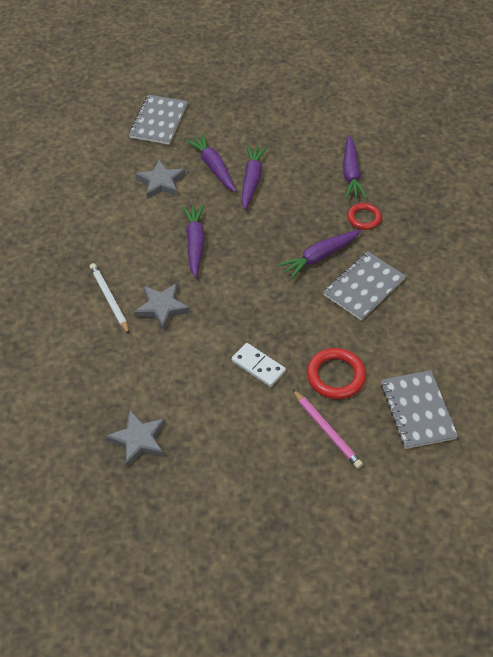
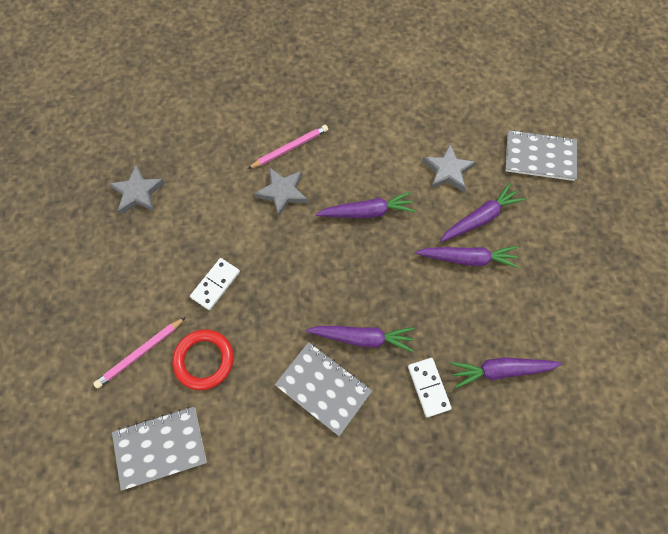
camera: 85 degrees right, 15 degrees up
white pencil [90,263,129,334] -> pink pencil [248,125,328,169]
purple carrot [278,229,361,279] -> purple carrot turned 135 degrees clockwise [306,326,415,352]
red ring [348,203,382,230] -> white domino [408,358,452,417]

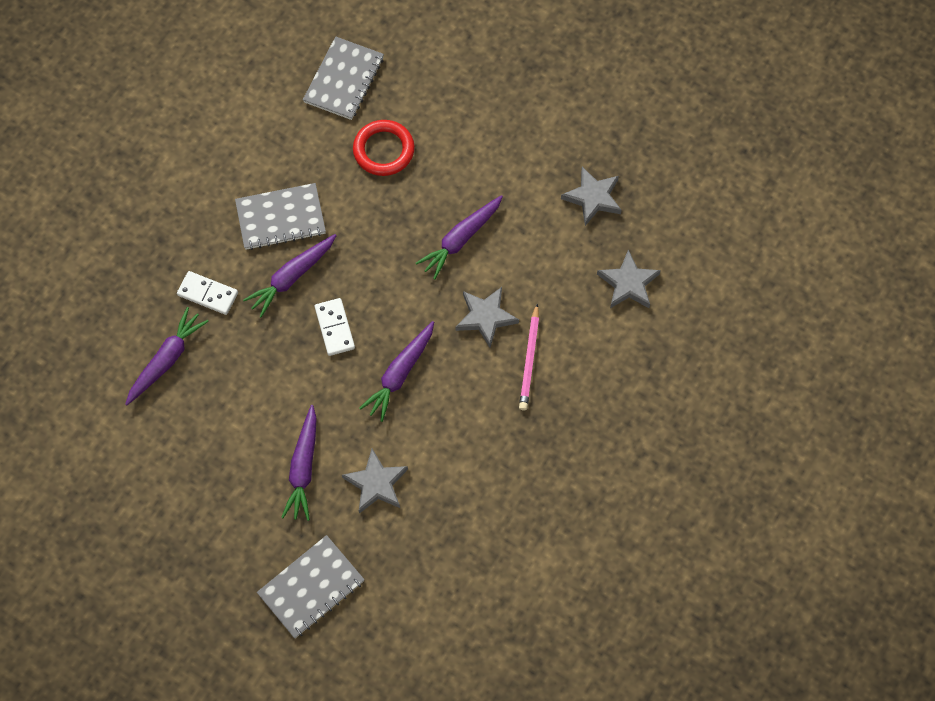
camera: 130 degrees right, 0 degrees up
pink pencil [93,317,186,389] -> none
white domino [190,258,240,310] -> white domino moved to [315,298,355,356]
purple carrot [415,246,519,268] -> purple carrot moved to [416,195,503,280]
none -> grey star [597,250,661,308]

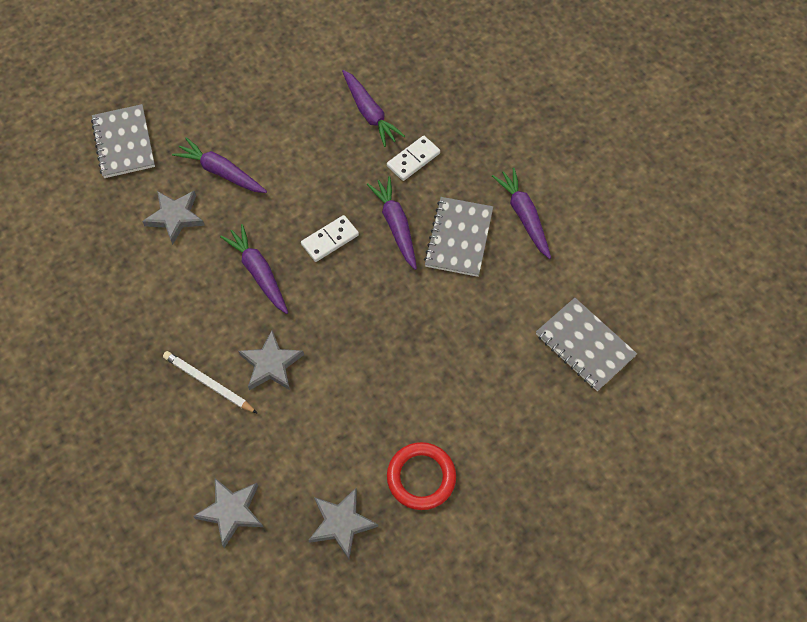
camera: 115 degrees right, 5 degrees down
white domino [315,298,355,356] -> white domino turned 45 degrees counterclockwise [301,215,359,262]
red ring [353,120,415,176] -> red ring moved to [387,442,456,510]
purple carrot [416,195,503,280] -> purple carrot moved to [492,168,551,259]
pink pencil [519,304,539,410] -> white pencil [163,351,258,414]

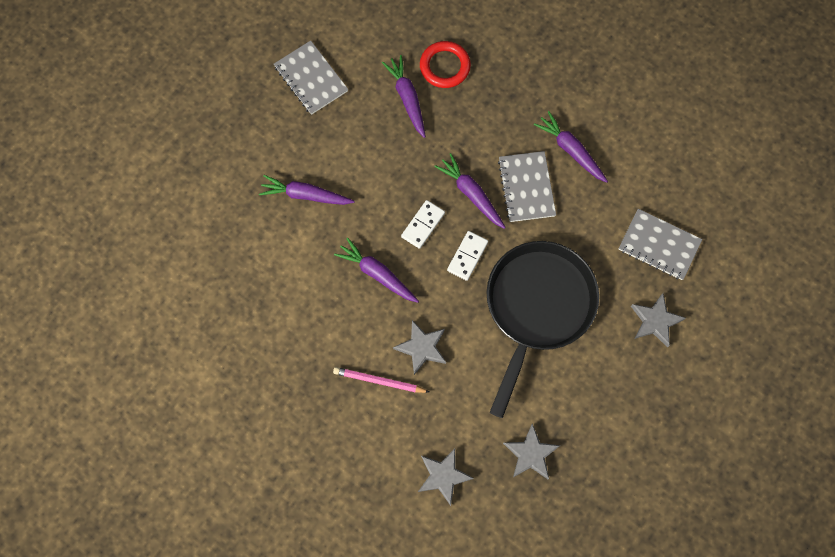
camera: 20 degrees left, 10 degrees up
grey notebook [91,104,155,178] -> grey notebook moved to [274,40,348,115]
grey star [142,191,205,245] -> grey star moved to [631,293,686,348]
white pencil [163,351,258,414] -> pink pencil [333,367,429,393]
purple carrot [342,70,405,147] -> purple carrot turned 150 degrees counterclockwise [382,55,426,138]
white domino [387,136,440,181] -> white domino moved to [447,231,488,281]
red ring [387,442,456,510] -> red ring moved to [420,41,471,88]
none -> black pan [487,241,599,418]

